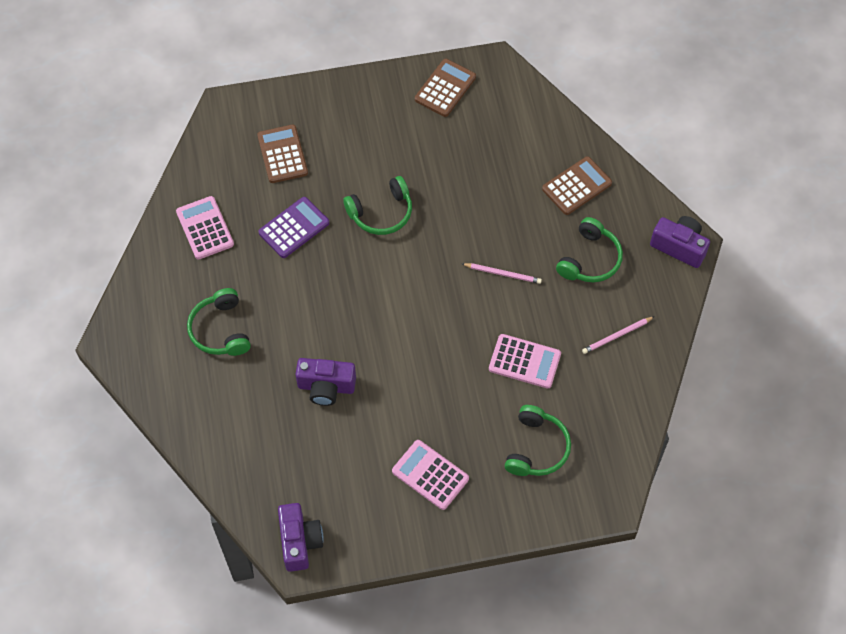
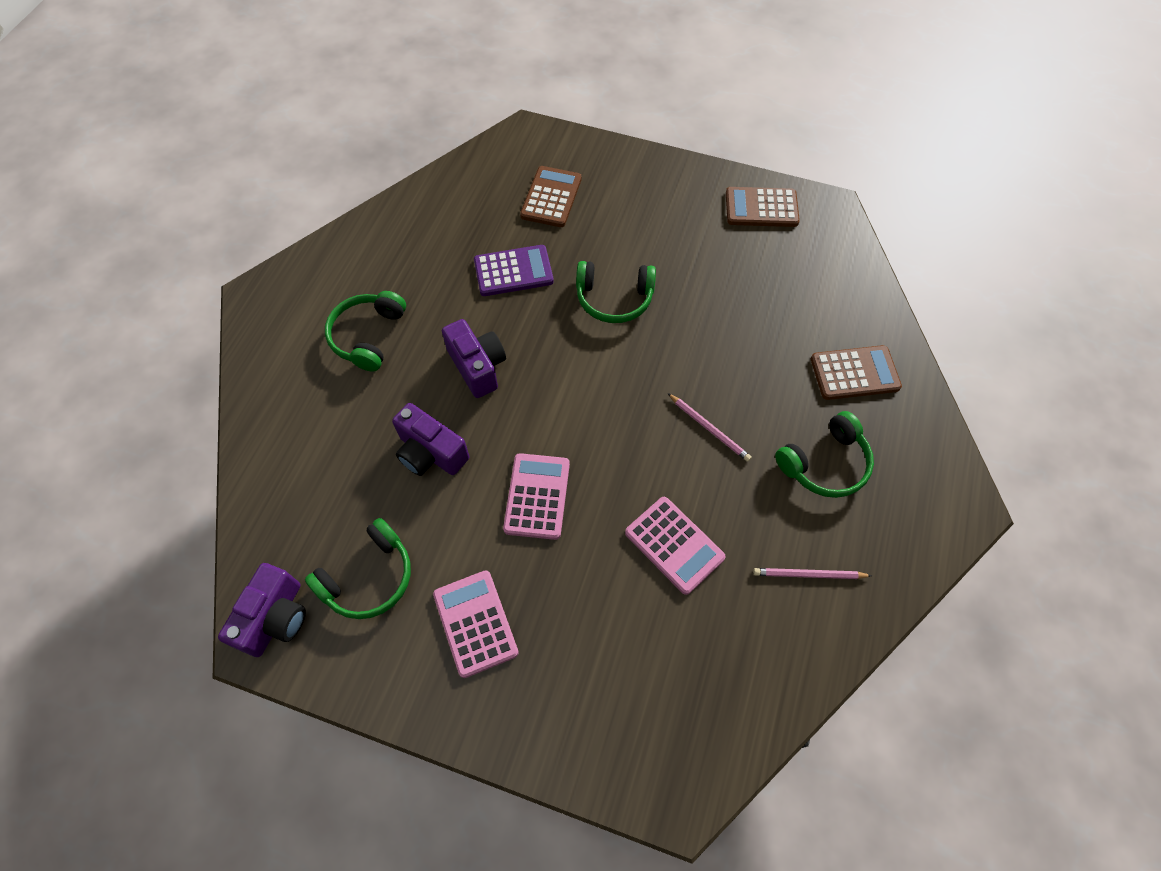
camera: 30 degrees right, 0 degrees up
pink calculator [176,196,234,259] -> pink calculator moved to [503,453,570,540]
brown calculator [415,59,476,117] -> brown calculator turned 150 degrees counterclockwise [726,187,800,227]
green headphones [505,405,571,476] -> green headphones moved to [305,518,411,619]
purple camera [650,216,710,268] -> purple camera moved to [442,319,506,398]

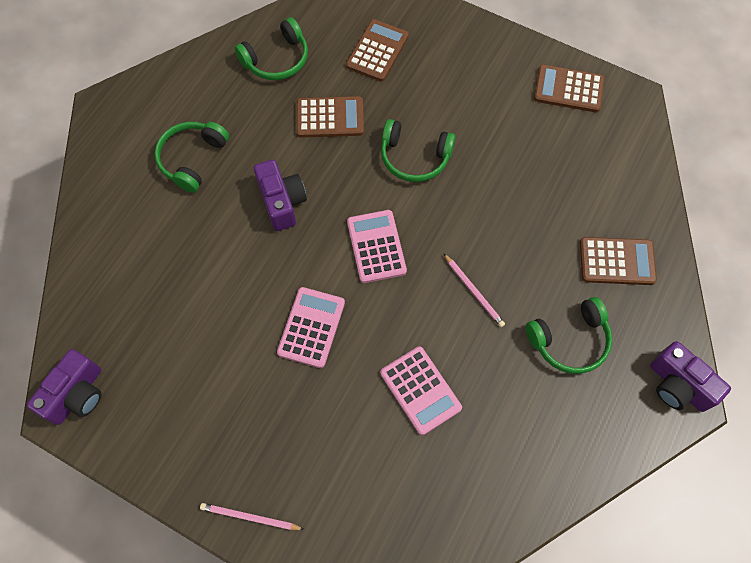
camera: 10 degrees right, 5 degrees up
green headphones [305,518,411,619] -> green headphones moved to [235,17,308,80]
purple camera [392,403,469,476] -> purple camera moved to [650,341,731,412]
pink calculator [433,570,519,678] -> pink calculator moved to [347,210,407,283]
purple calculator [474,245,554,296] -> brown calculator [296,96,364,138]
pink pencil [753,568,872,579] -> pink pencil moved to [200,503,305,530]

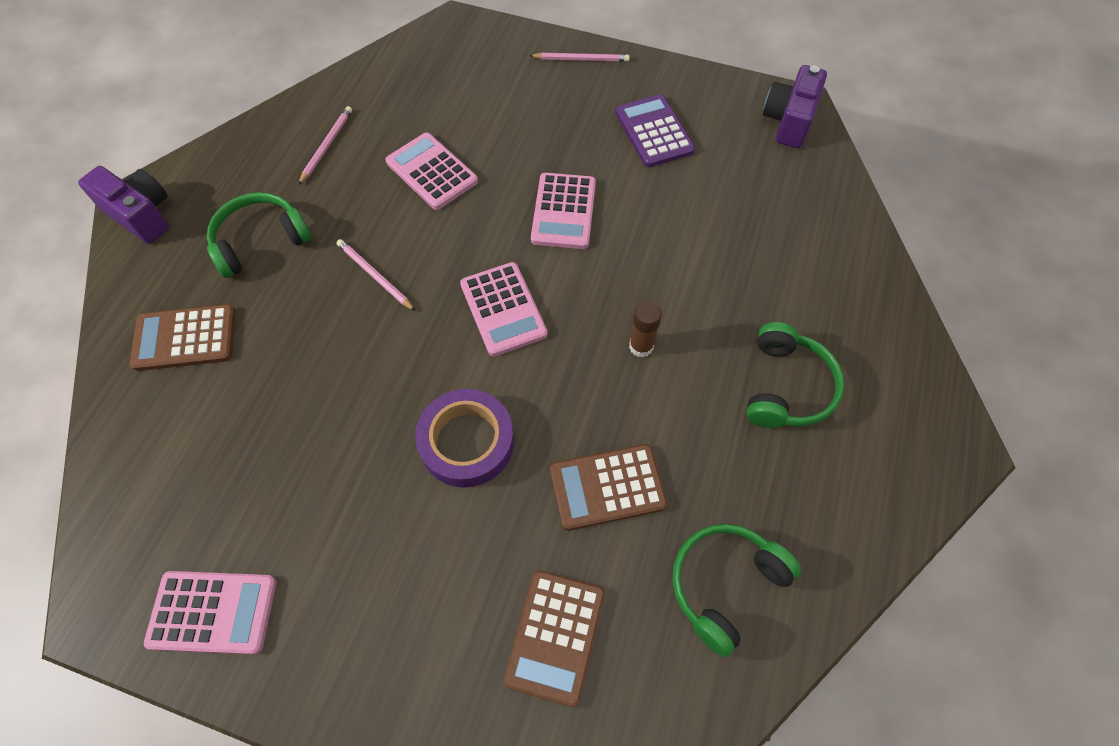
camera: 170 degrees right, 5 degrees down
purple camera [254,160,307,231] -> brown glue stick [629,301,662,357]
green headphones [381,119,456,182] -> purple tape [415,389,514,488]
brown calculator [534,65,605,112] -> pink calculator [144,571,276,655]
none -> pink pencil [298,106,352,185]
none -> purple calculator [615,94,695,167]

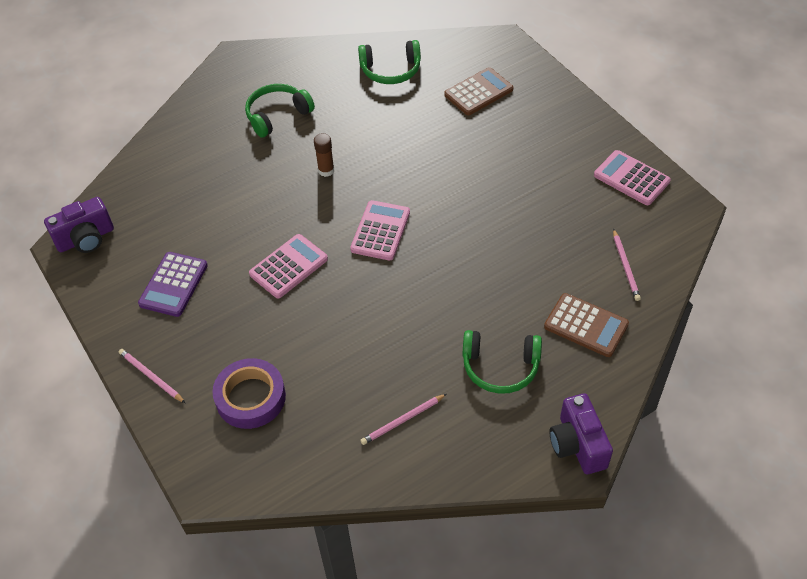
camera: 140 degrees left, 10 degrees down
pink pencil [336,239,415,311] -> pink pencil moved to [613,229,641,301]
pink calculator [386,133,478,210] -> none
purple tape [415,389,514,488] -> purple tape moved to [213,358,286,429]
brown calculator [550,444,667,531] -> none

